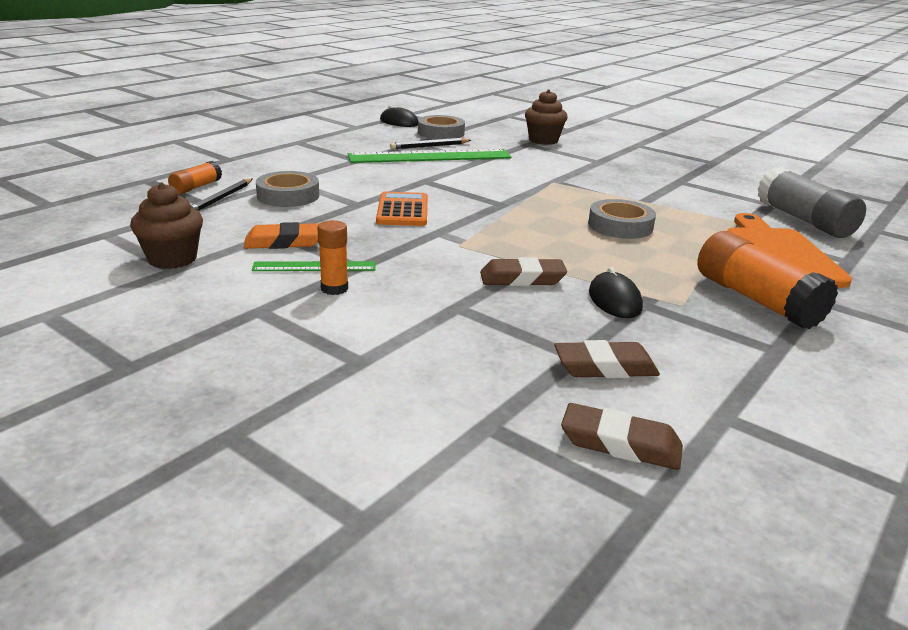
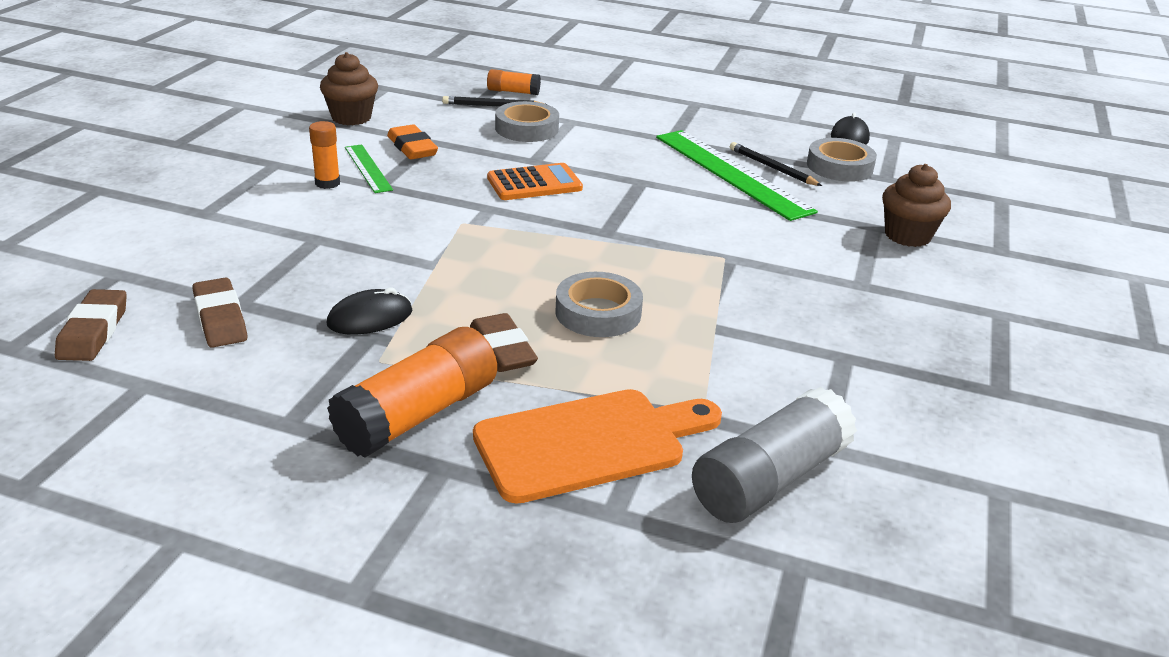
camera: 70 degrees right, 5 degrees up
brown eraser [480,257,567,286] -> brown eraser moved to [470,313,538,372]

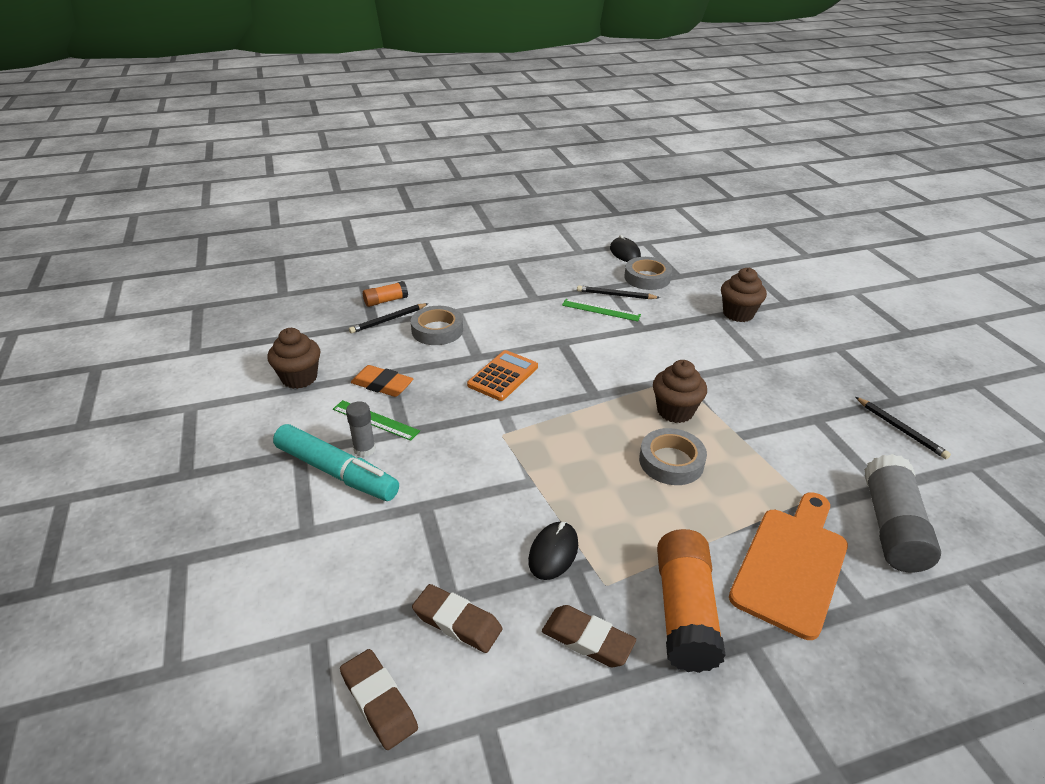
camera: 35 degrees left, 5 degrees up
orange glue stick [309,121,340,189] -> grey glue stick [346,401,376,457]
brown eraser [470,313,538,372] -> brown eraser moved to [542,605,636,667]
green ruler [656,130,818,221] -> green ruler [562,299,641,321], size x0.51
none -> turquoise marker [273,424,399,501]
none -> brown cupcake [653,360,707,423]
none -> black pencil [856,397,951,459]

